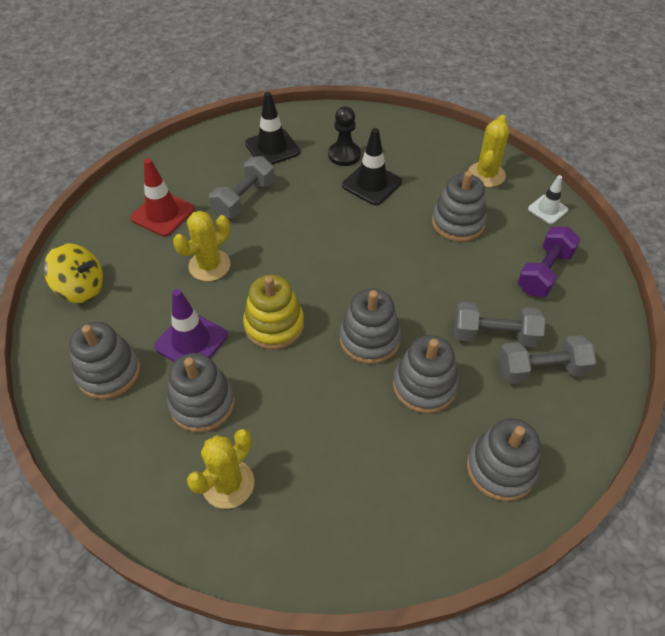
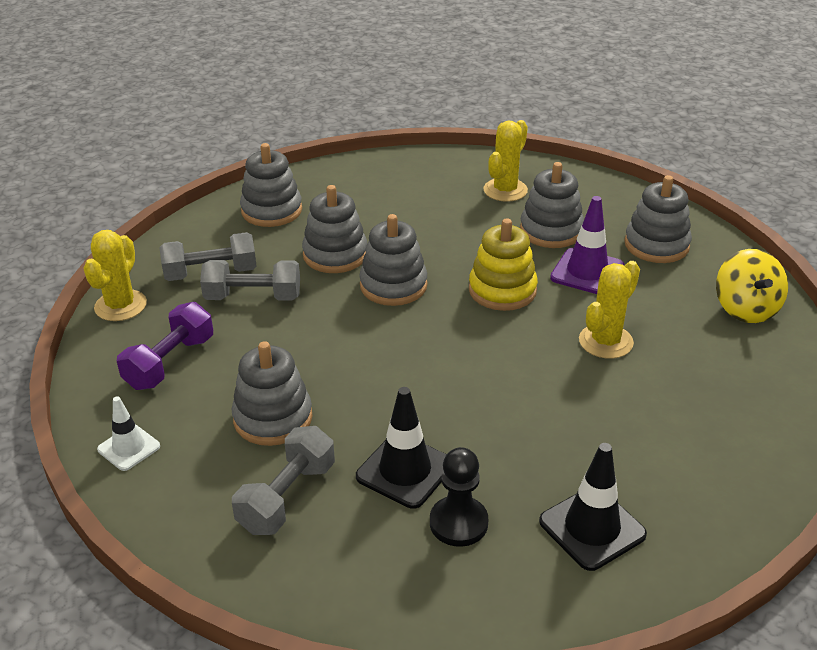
camera: 175 degrees right, 15 degrees down
yellow spinning top [44,243,103,303] -> yellow spinning top turned 105 degrees counterclockwise [716,249,788,323]
red traffic cone [130,158,194,237] -> none
grey dumbbell [209,156,275,218] -> grey dumbbell moved to [232,426,335,535]
yellow cactus [468,115,509,187] -> yellow cactus moved to [83,230,147,321]

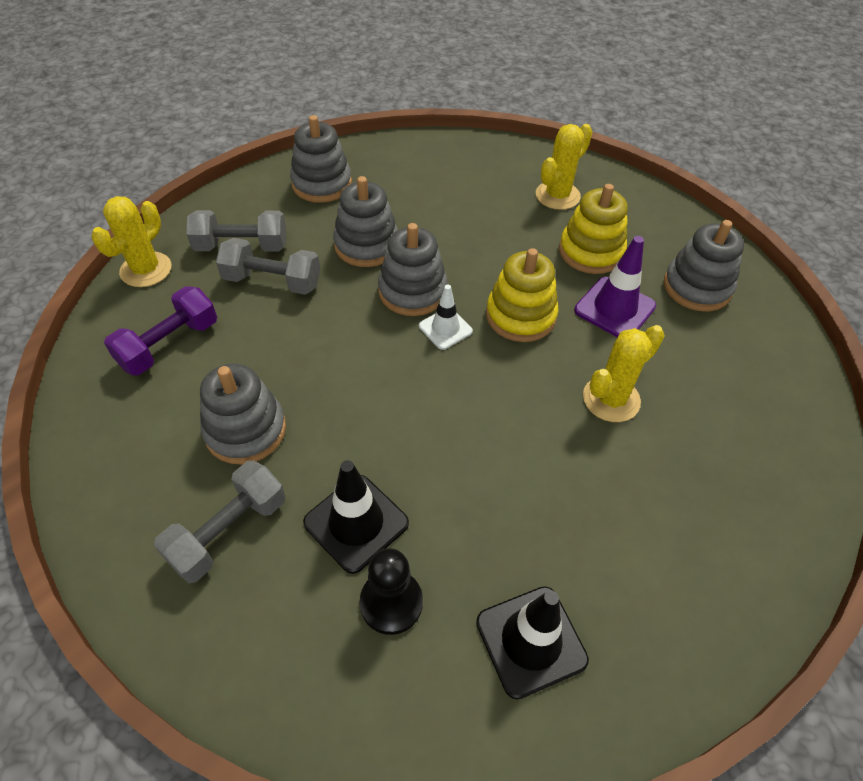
camera: 10 degrees right, 15 degrees up
white traffic cone [97,396,160,471] -> white traffic cone moved to [419,285,473,350]
grey stacking toy [520,162,584,248] -> yellow stacking toy [559,184,628,274]
yellow spinning top [716,249,788,323] -> none

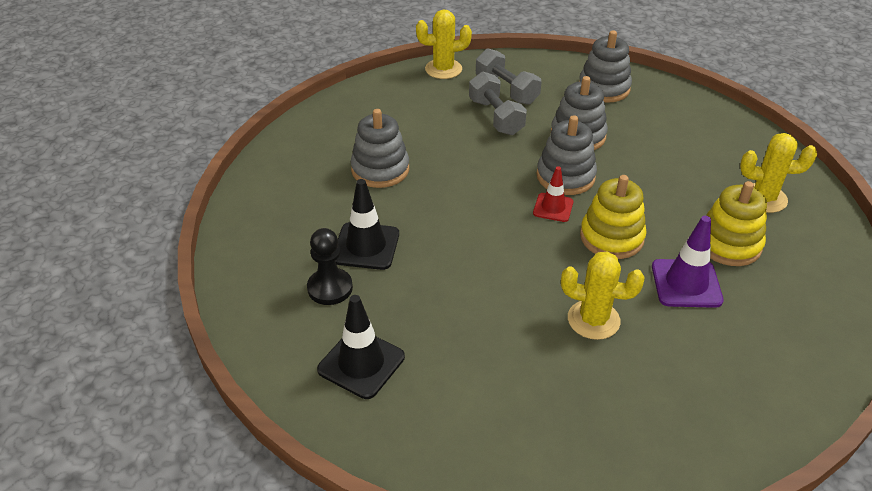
camera: 55 degrees right, 10 degrees down
purple dumbbell [104,286,217,375] -> none
grey dumbbell [154,461,285,583] -> none
white traffic cone [419,285,473,350] -> red traffic cone [533,166,573,222]
grey stacking toy [664,220,744,311] -> none

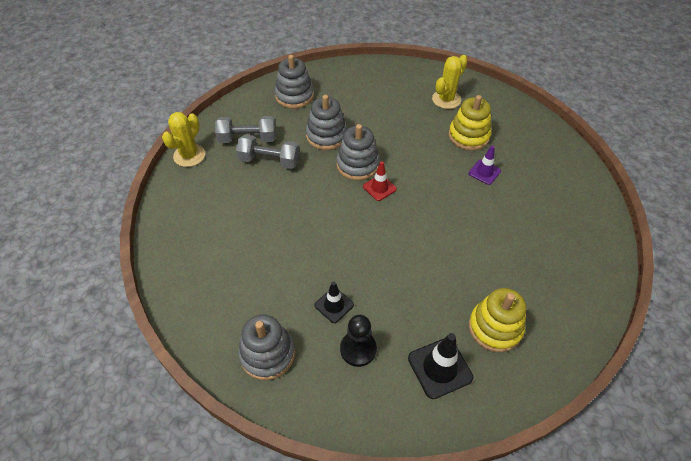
camera: 55 degrees left, 10 degrees up
black traffic cone [335,179,399,270] -> black traffic cone [315,282,354,323], size x0.64
grey stacking toy [351,109,409,188] -> grey stacking toy moved to [238,314,295,380]
yellow cactus [561,252,645,340] -> none
yellow stacking toy [580,175,647,259] -> yellow stacking toy moved to [469,288,526,352]
purple traffic cone [652,216,723,308] -> purple traffic cone [469,145,501,185], size x0.64

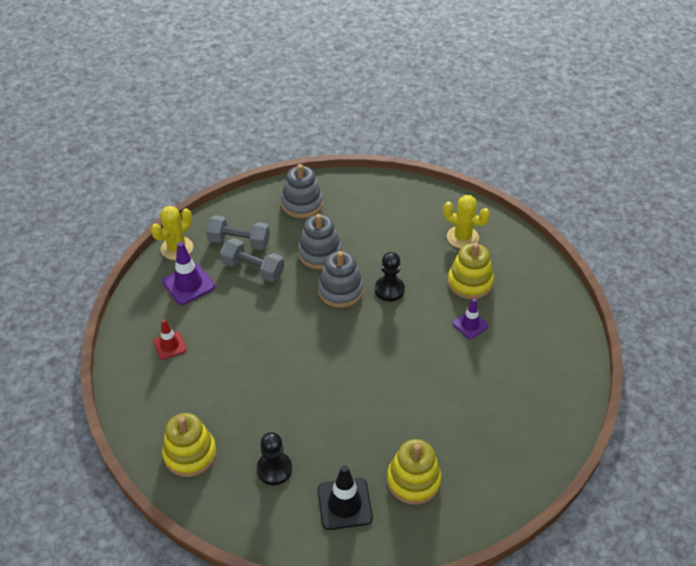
camera: 15 degrees right, 5 degrees down
grey stacking toy [238,314,295,380] -> yellow stacking toy [162,413,216,477]
black traffic cone [315,282,354,323] -> none
red traffic cone [363,161,397,201] -> red traffic cone moved to [153,319,187,360]
yellow cactus [432,55,468,109] -> yellow cactus turned 60 degrees clockwise [443,195,490,249]
none -> purple traffic cone [162,242,215,305]
none -> black pawn [375,252,405,301]

